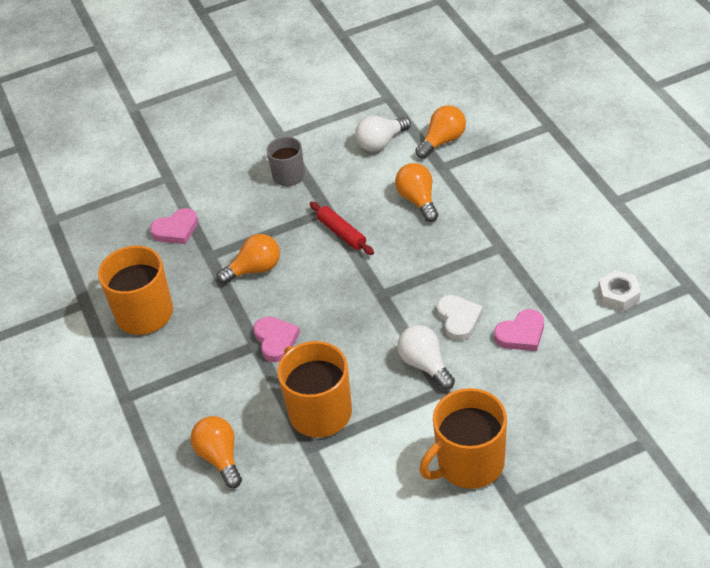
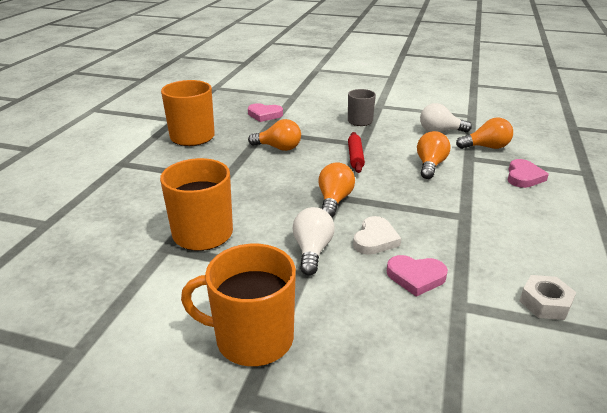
camera: 35 degrees right, 15 degrees down
orange light bulb [191,416,242,488] -> orange light bulb moved to [319,163,355,218]
pink heart [253,316,300,362] -> pink heart moved to [507,159,549,188]

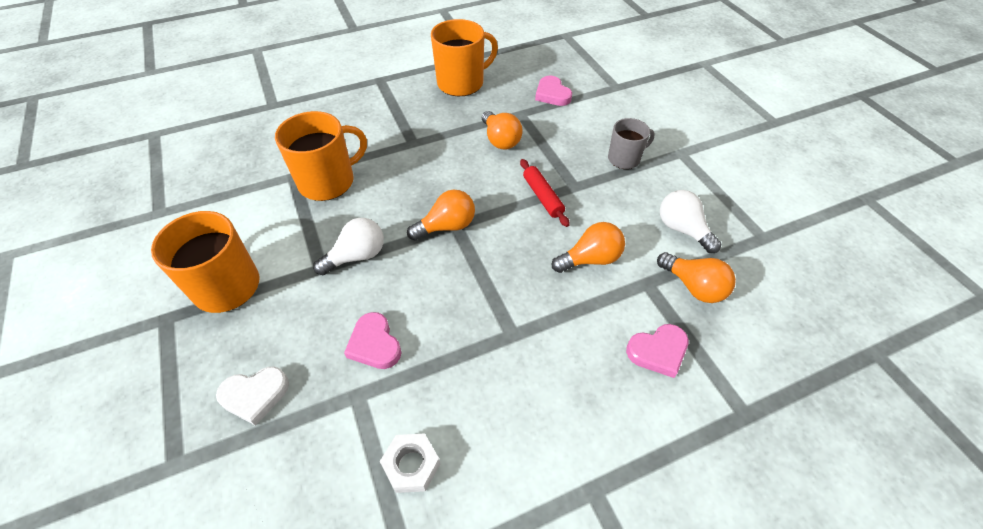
camera: 50 degrees right, 20 degrees up
red rolling pin [348,132,365,173] -> red rolling pin turned 75 degrees counterclockwise [520,159,570,227]
white heart [353,216,401,255] -> white heart moved to [216,367,289,426]

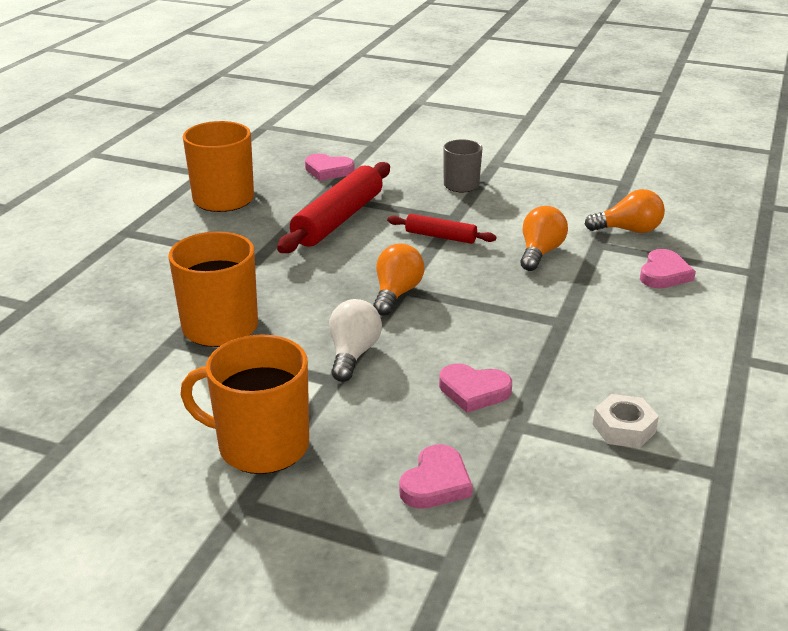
camera: 45 degrees left, 20 degrees down
white heart [216,367,289,426] -> pink heart [399,444,473,509]
orange light bulb [482,111,523,149] -> red rolling pin [277,162,390,253]
white light bulb [660,190,721,253] -> none

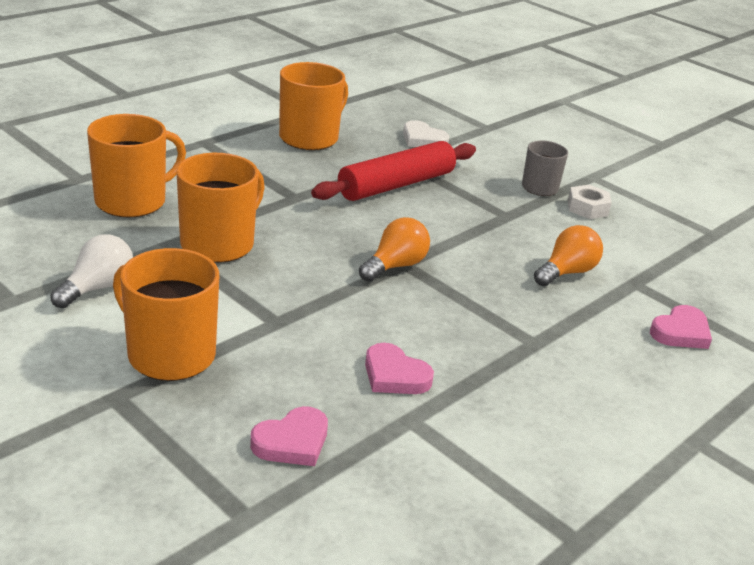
camera: 20 degrees right, 0 degrees up
pink heart [305,154,355,181] -> white heart [403,120,449,147]
white light bulb [329,299,382,382] -> white light bulb moved to [50,234,133,308]
red rolling pin [387,214,496,244] -> none
orange light bulb [585,189,665,233] -> none
white nut [593,394,659,448] -> white nut moved to [568,185,612,219]
none -> orange mug [87,114,186,218]

